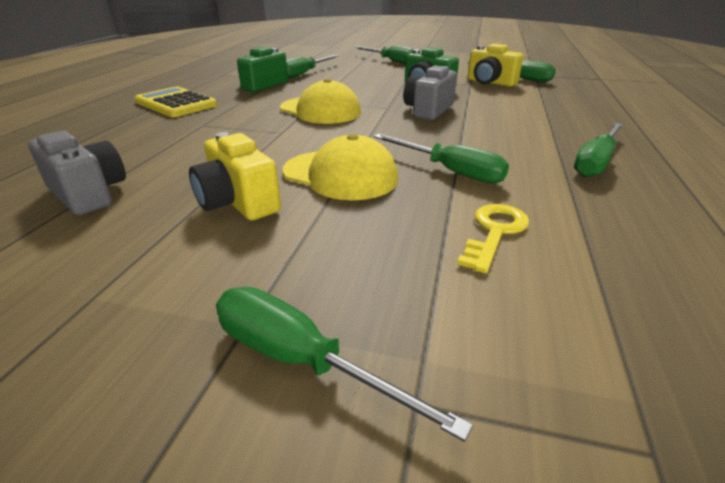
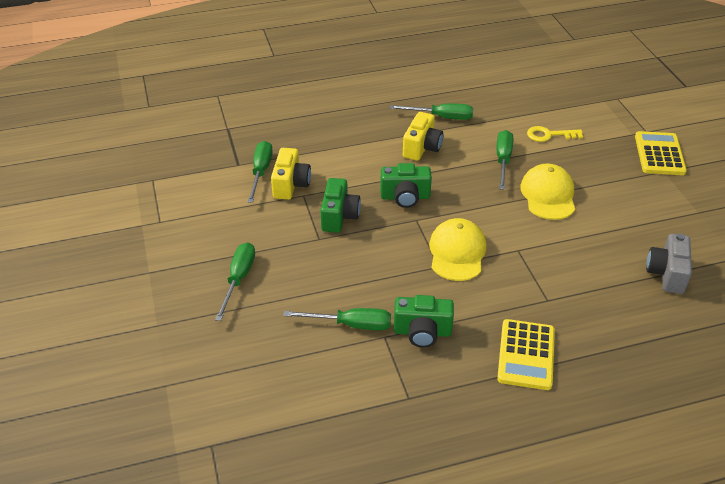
camera: 120 degrees left, 10 degrees up
yellow camera [189,132,281,221] -> yellow camera moved to [403,112,443,161]
green screwdriver [216,287,473,442] -> yellow calculator [635,131,687,175]
grey camera [403,66,457,120] -> green camera [380,163,432,208]

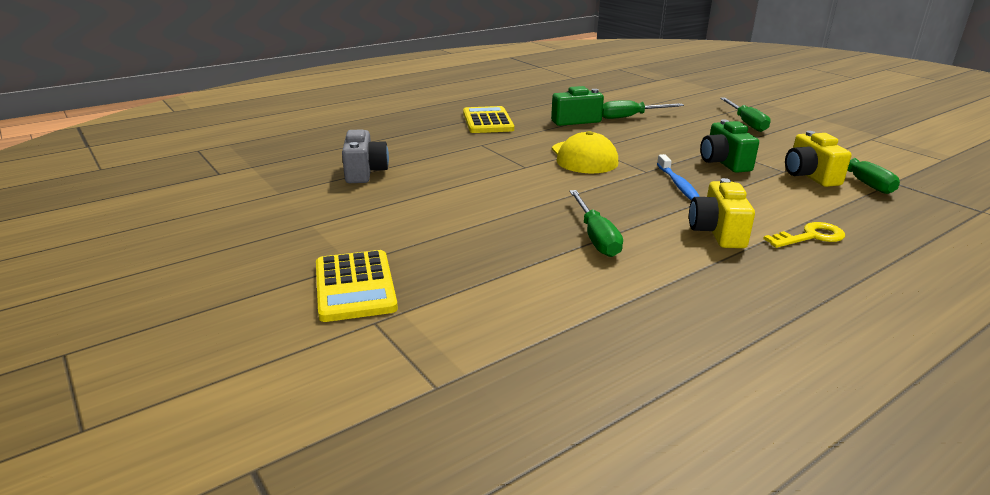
camera: 160 degrees right, 15 degrees down
green camera [380,163,432,208] -> blue toothbrush [657,154,700,200]
green screwdriver [390,103,473,120] -> none
yellow cap [520,164,575,220] -> none
yellow key [527,126,583,142] -> yellow key moved to [763,222,845,248]

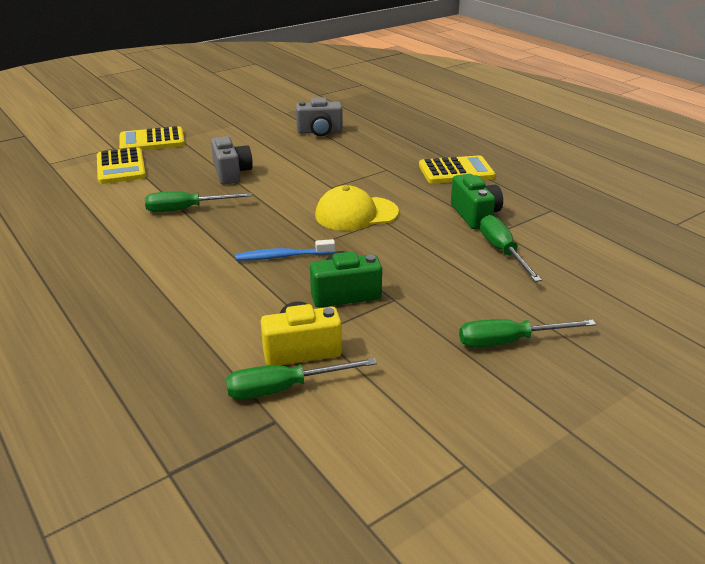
camera: 90 degrees right, 5 degrees up
yellow camera [689,178,755,248] -> none
yellow key [763,222,845,248] -> none
none -> yellow calculator [97,147,146,184]
none -> grey camera [211,136,253,185]

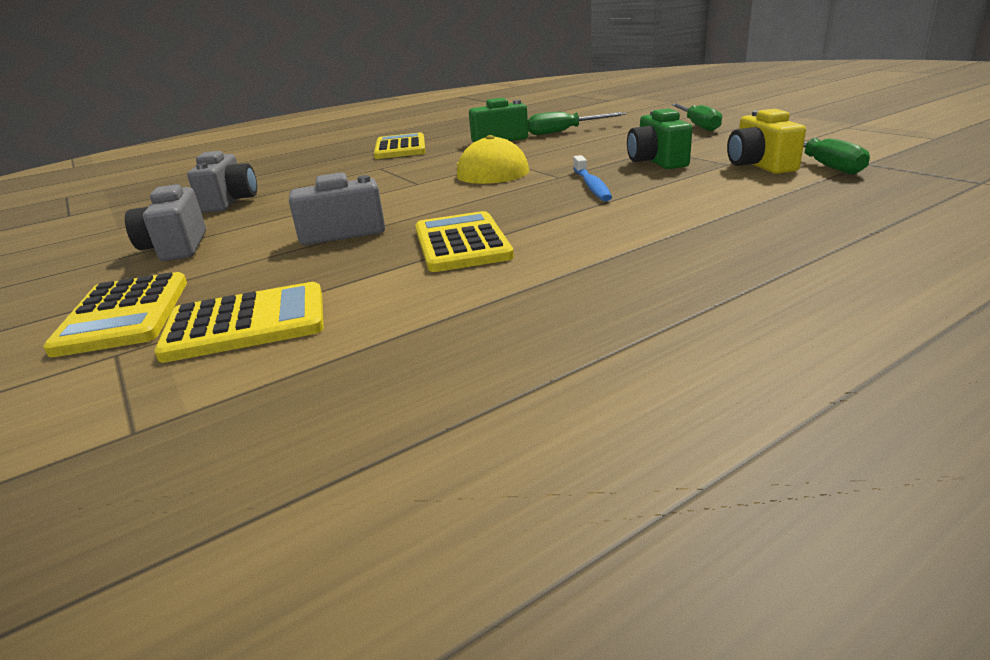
camera: 85 degrees left, 5 degrees down
green screwdriver [145,191,252,212] -> yellow calculator [415,211,514,272]
none -> grey camera [125,184,206,261]

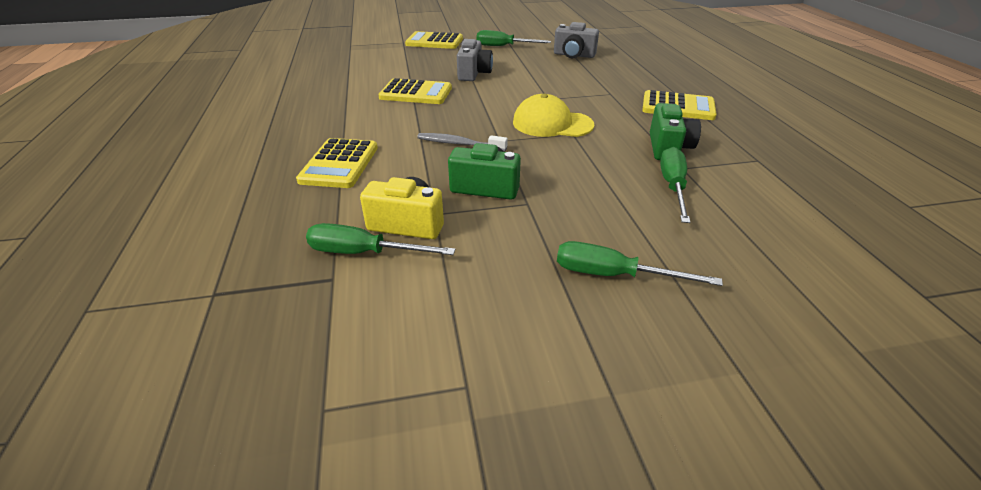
camera: 110 degrees right, 10 degrees up
grey camera [125,184,206,261] -> green screwdriver [476,30,551,46]
yellow calculator [154,282,324,363] -> yellow calculator moved to [296,138,378,188]
blue toothbrush [573,155,612,201] -> grey toothbrush [417,133,508,151]

